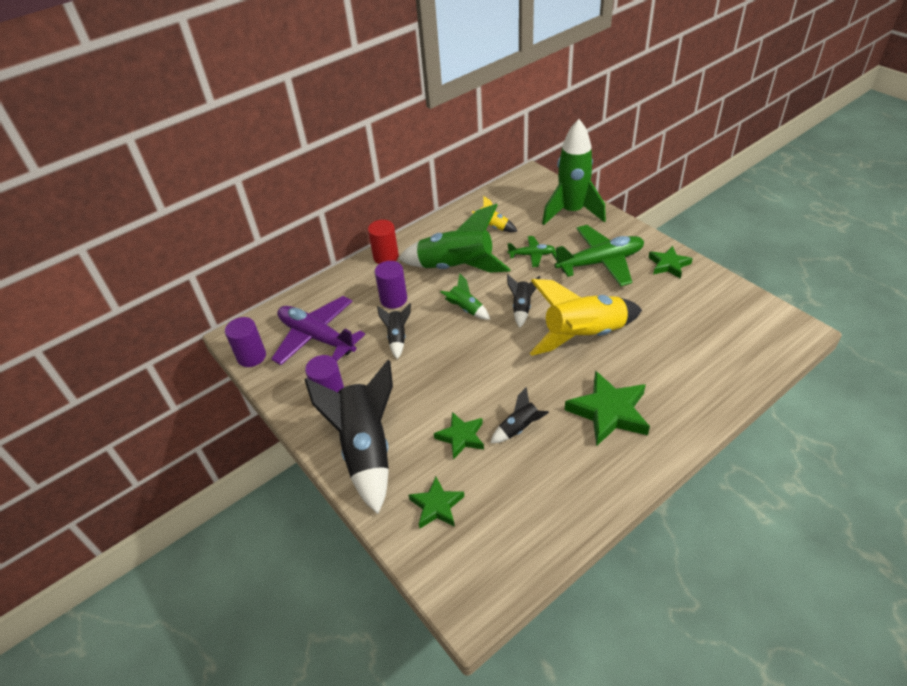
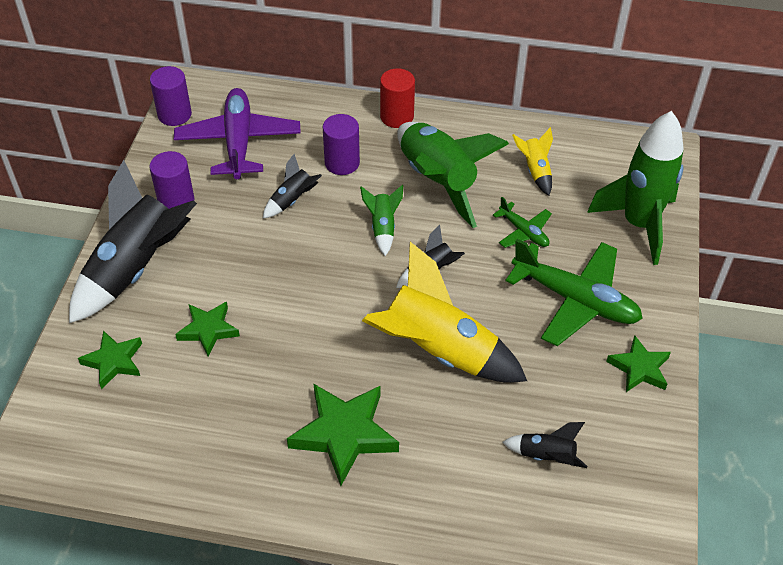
camera: 45 degrees right, 5 degrees up
black rocket [490,387,549,443] -> black rocket moved to [502,422,587,468]

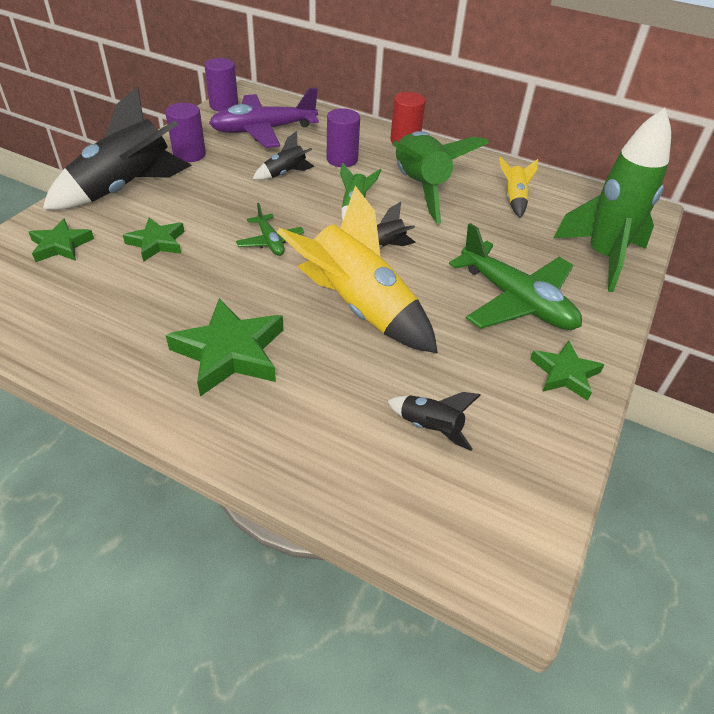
camera: 15 degrees right, 5 degrees down
purple plane [174,88,301,179] -> purple plane turned 120 degrees counterclockwise [209,88,319,148]
green plane [493,197,552,248] -> green plane moved to [236,203,304,256]

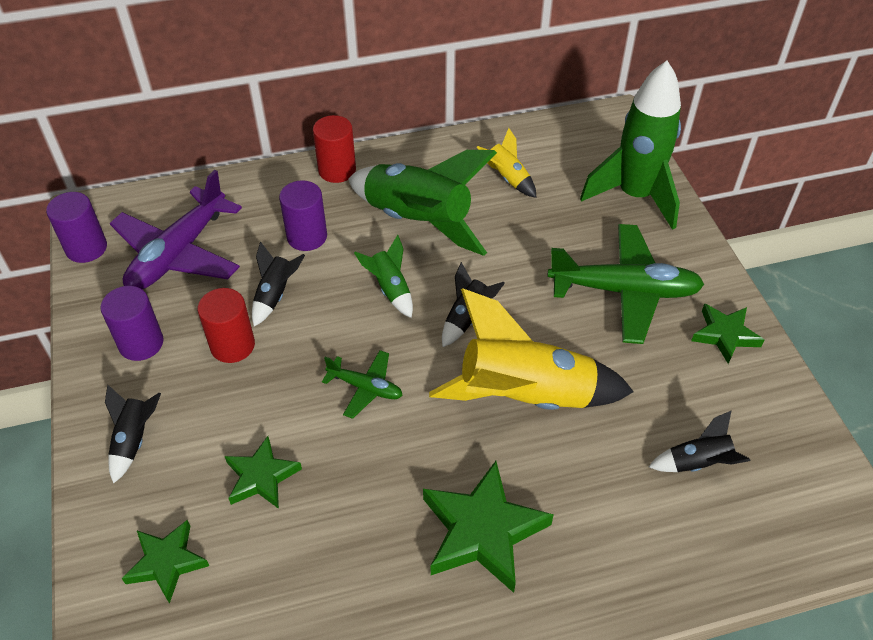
camera: 40 degrees left, 5 degrees up
black rocket [43,86,192,210] -> black rocket [105,385,161,484], size x0.46
none -> red cylinder [197,288,255,363]

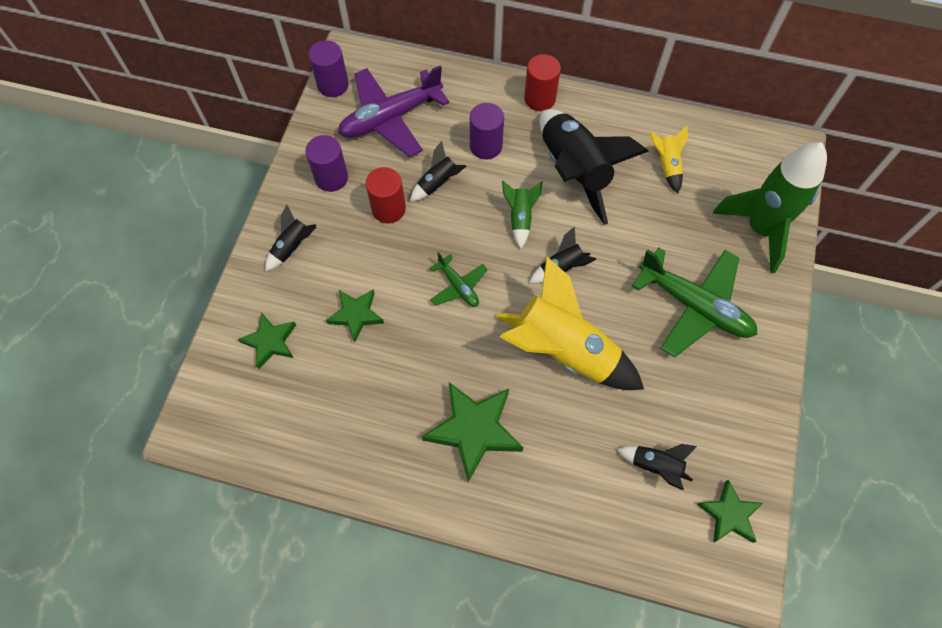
camera: 30 degrees right, 15 degrees up
green rocket [348,150,497,256] -> black rocket [539,109,649,225]
green star [691,304,764,364] -> green star moved to [697,480,763,543]

